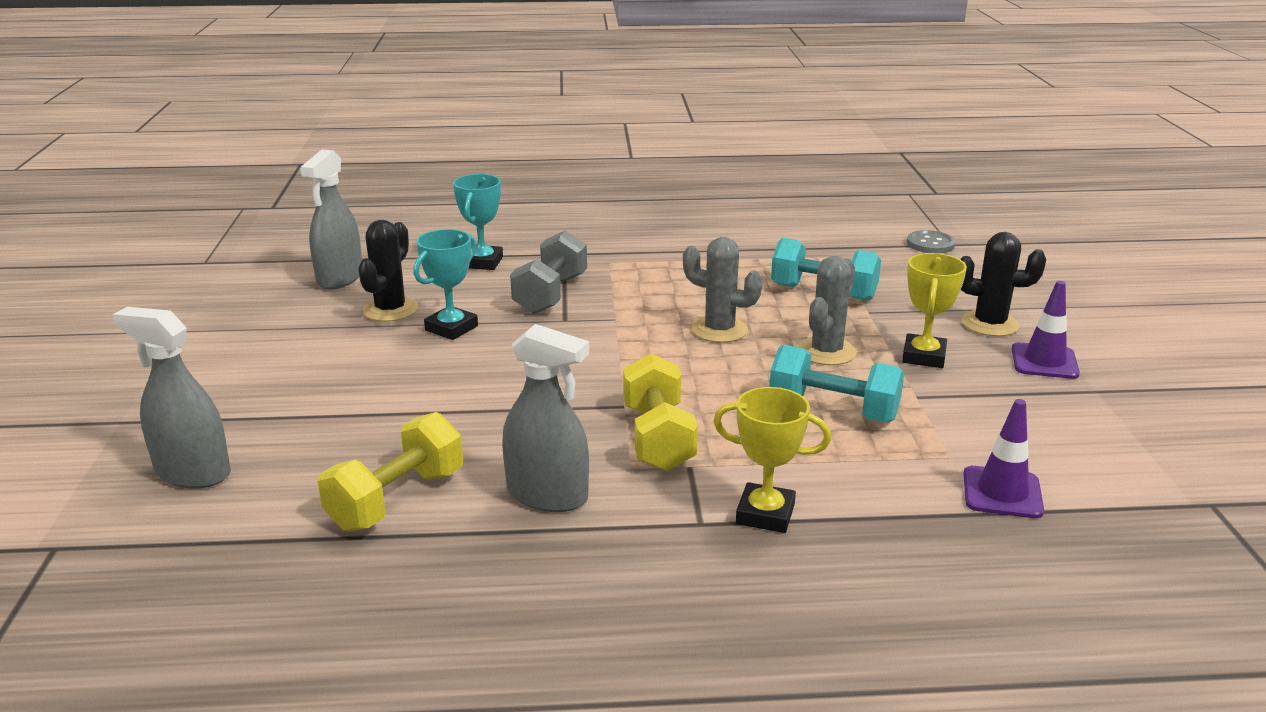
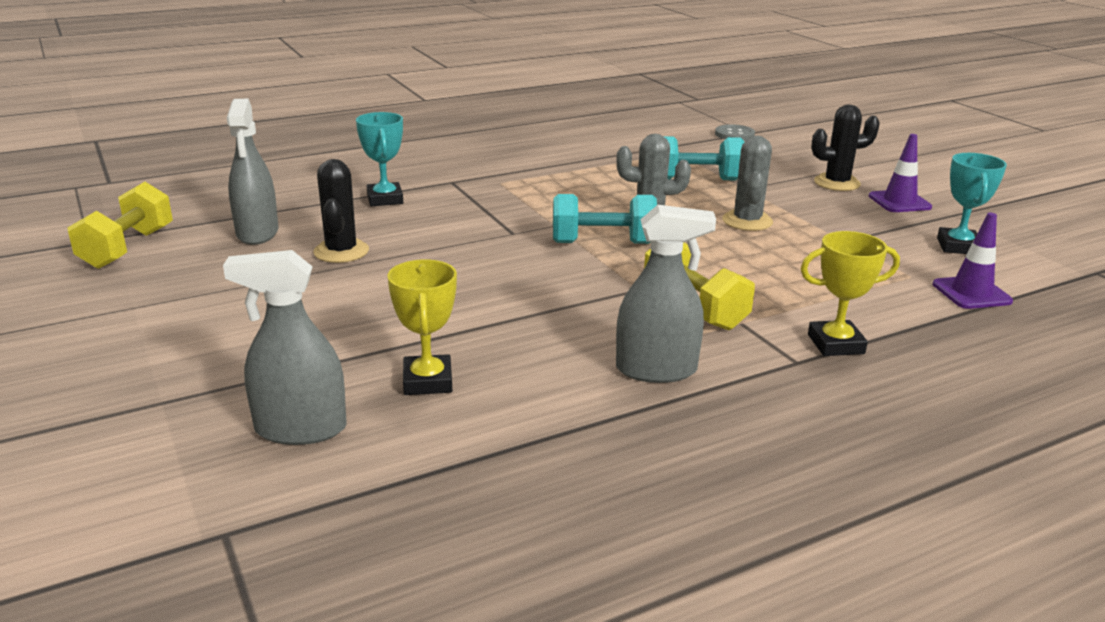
camera: 25 degrees left, 0 degrees up
yellow dumbbell [318,412,463,531] -> yellow dumbbell moved to [68,182,173,269]
turquoise trophy [413,229,478,340] -> turquoise trophy moved to [937,153,1007,254]
grey dumbbell [510,230,587,314] -> none
turquoise dumbbell [770,345,904,422] -> turquoise dumbbell moved to [553,194,657,244]
yellow trophy [902,253,967,368] -> yellow trophy moved to [387,259,457,395]

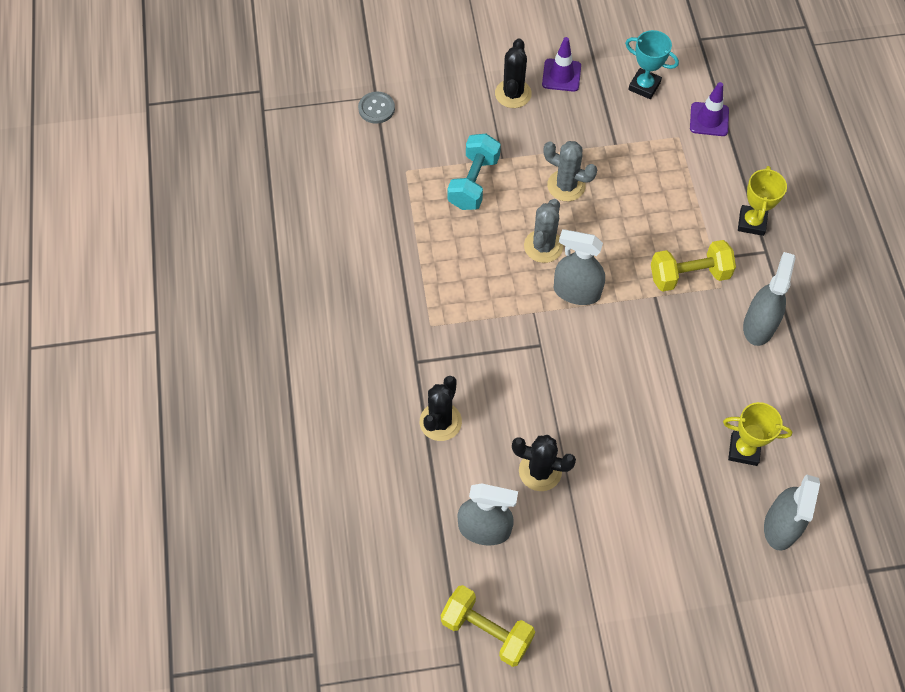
camera: 70 degrees left, 35 degrees up
turquoise trophy [356,112,403,206] -> black cactus [420,376,462,441]
turquoise dumbbell [553,194,657,244] -> grey spray bottle [554,229,605,305]

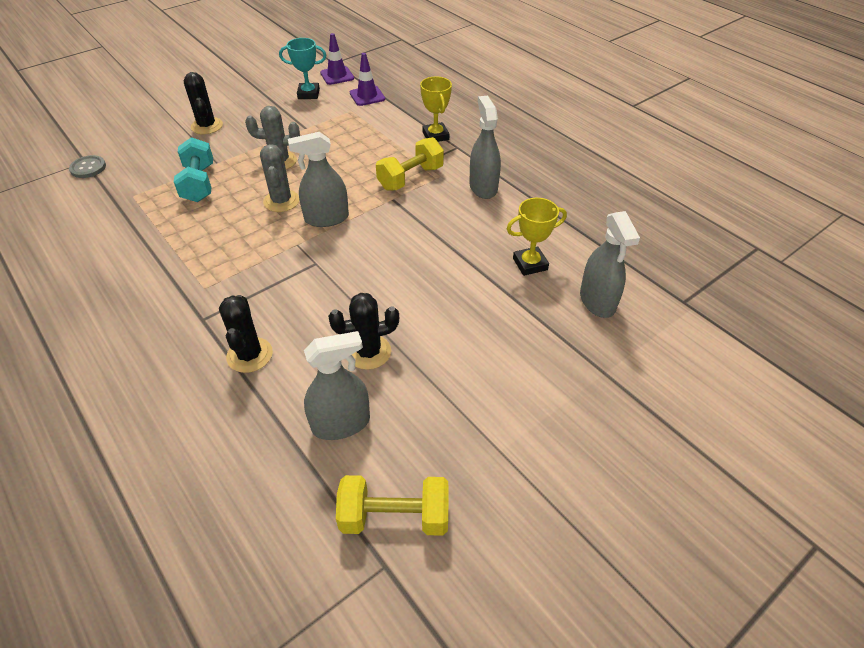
camera: 30 degrees left, 15 degrees down
purple traffic cone [542,37,581,92] -> purple traffic cone moved to [320,33,354,85]

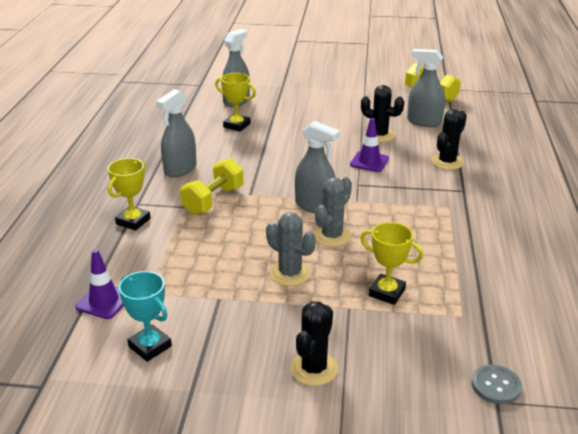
camera: 135 degrees left, 15 degrees down
turquoise dumbbell [174,137,213,202] -> yellow trophy [360,222,423,305]
purple traffic cone [320,33,354,85] -> purple traffic cone moved to [350,118,389,172]
yellow dumbbell [376,137,444,191] -> yellow dumbbell turned 60 degrees counterclockwise [180,158,244,215]

